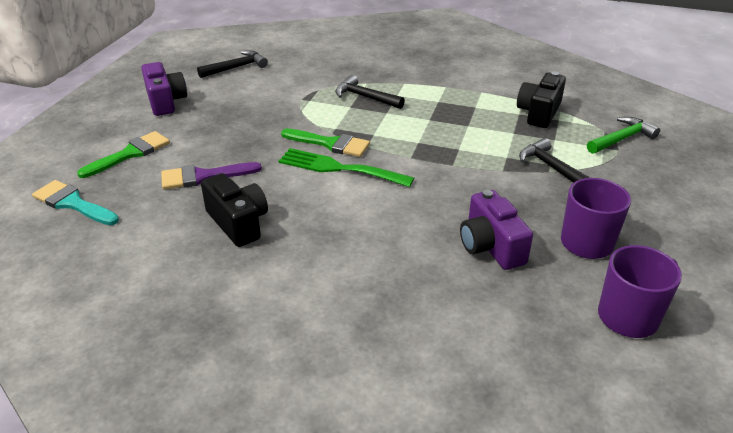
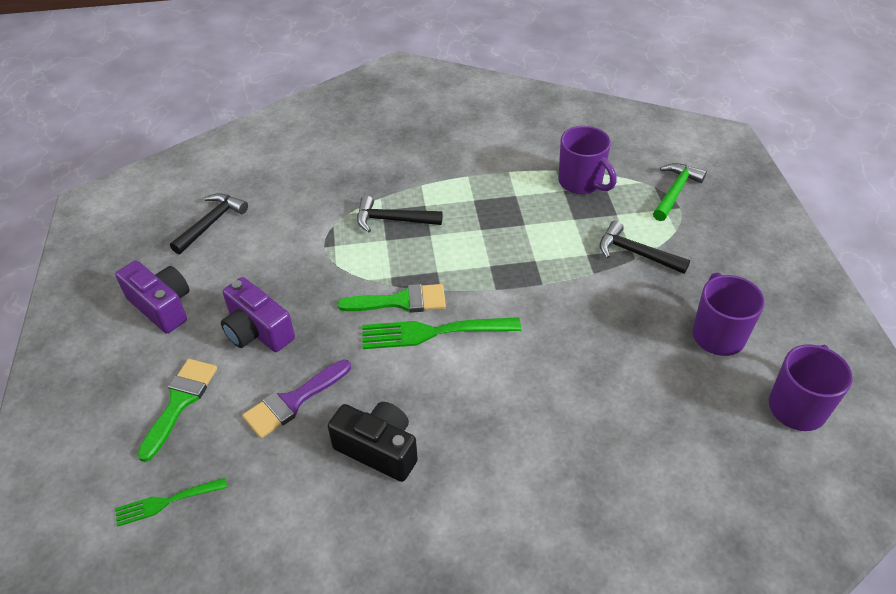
camera: 25 degrees left, 10 degrees up
turquoise brush [32,180,119,225] -> green fork [115,478,227,527]
purple camera [460,190,533,270] -> purple camera moved to [221,277,295,352]
black camera [517,72,566,128] -> purple mug [559,126,617,194]

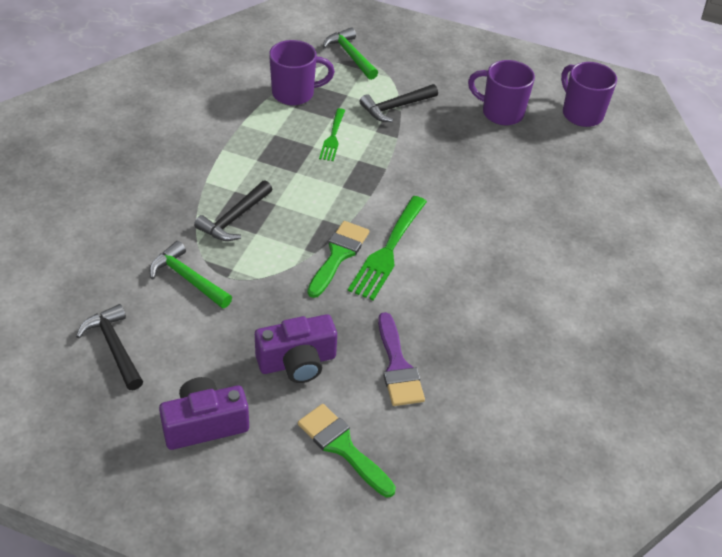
camera: 65 degrees left, 0 degrees up
green fork [115,478,227,527] -> green fork moved to [319,108,345,161]
black camera [328,402,418,482] -> none
none -> green hammer [149,241,232,308]

